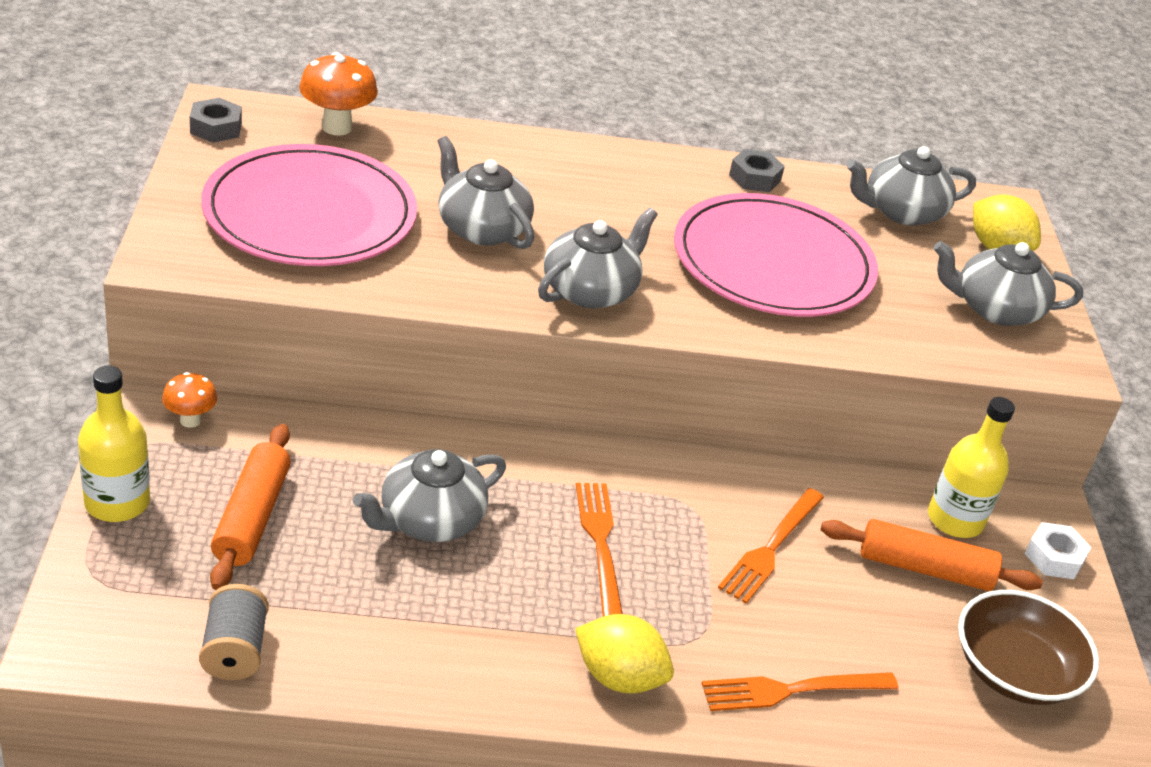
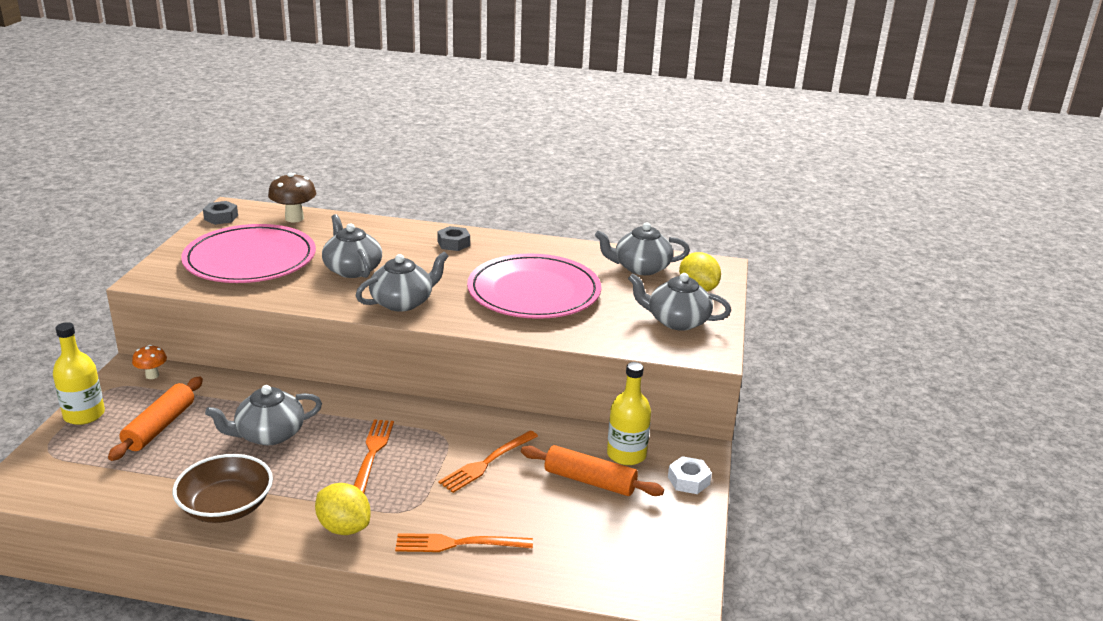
camera: 15 degrees right, 10 degrees down
grey spool [199,584,269,680] -> none
orange mushroom [299,52,378,136] -> brown mushroom [268,173,316,222]
grey nut [729,149,785,192] -> grey nut moved to [437,226,470,251]
brown bowl [958,590,1099,705] -> brown bowl moved to [173,454,273,523]

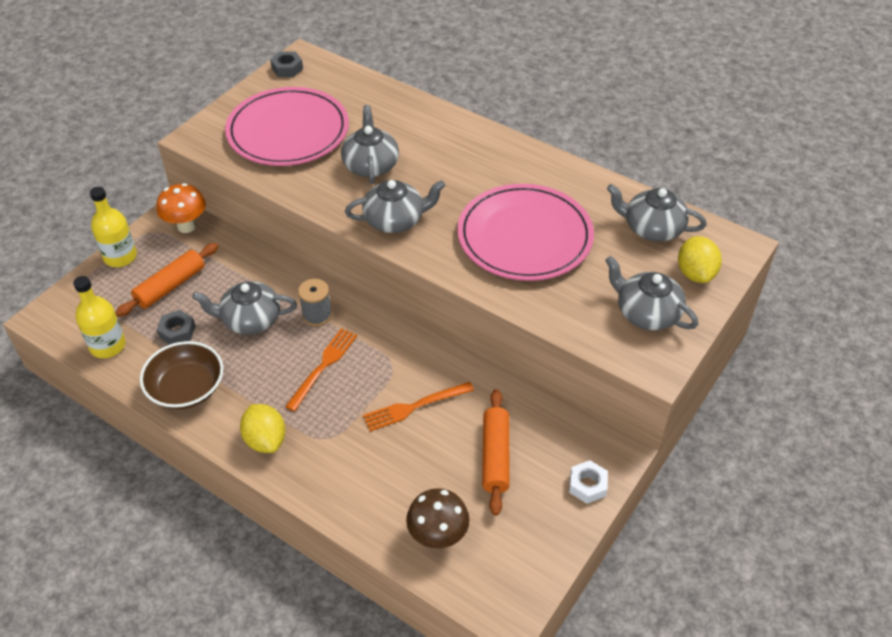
camera: 25 degrees right, 20 degrees up
orange mushroom [132,345,167,379] -> orange mushroom [156,183,206,233], size x1.65
brown mushroom [268,173,316,222] -> brown mushroom moved to [406,488,469,549]
orange fork [395,533,533,552] -> none
grey nut [437,226,470,251] -> grey nut moved to [157,310,195,344]
orange rolling pin [521,445,664,496] -> orange rolling pin turned 45 degrees clockwise [482,389,510,516]
yellow bottle [607,362,651,465] -> yellow bottle moved to [73,276,126,358]
none -> grey spool [298,279,332,326]

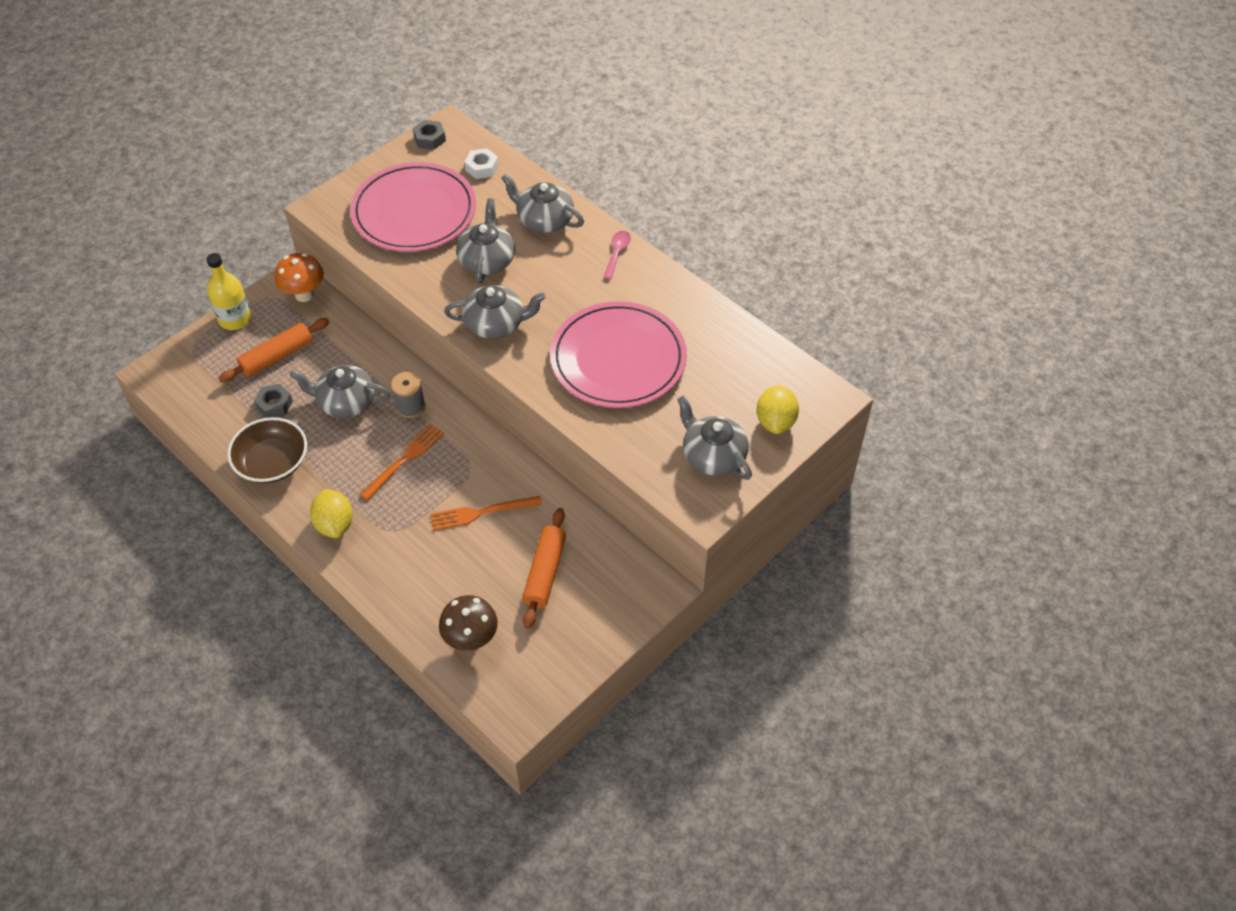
camera: 10 degrees right, 5 degrees up
yellow bottle [73,276,126,358] -> none
white nut [569,460,608,504] -> white nut moved to [465,148,499,179]
grey teapot [607,184,707,242] -> grey teapot moved to [501,173,584,233]
none -> pink spoon [603,231,631,280]

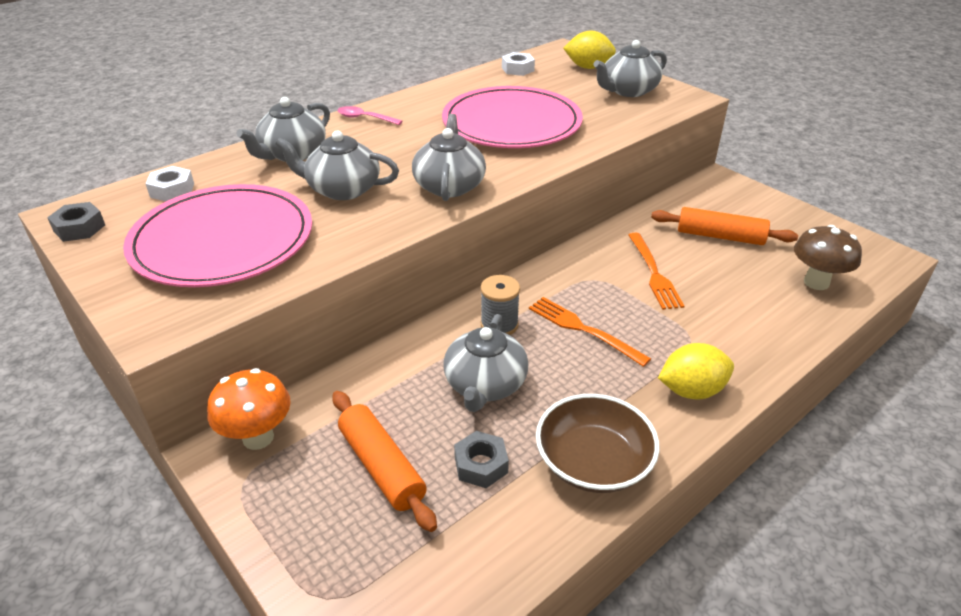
camera: 85 degrees left, 15 degrees down
yellow bottle [206,253,251,330] -> none
none -> white nut [502,52,535,76]

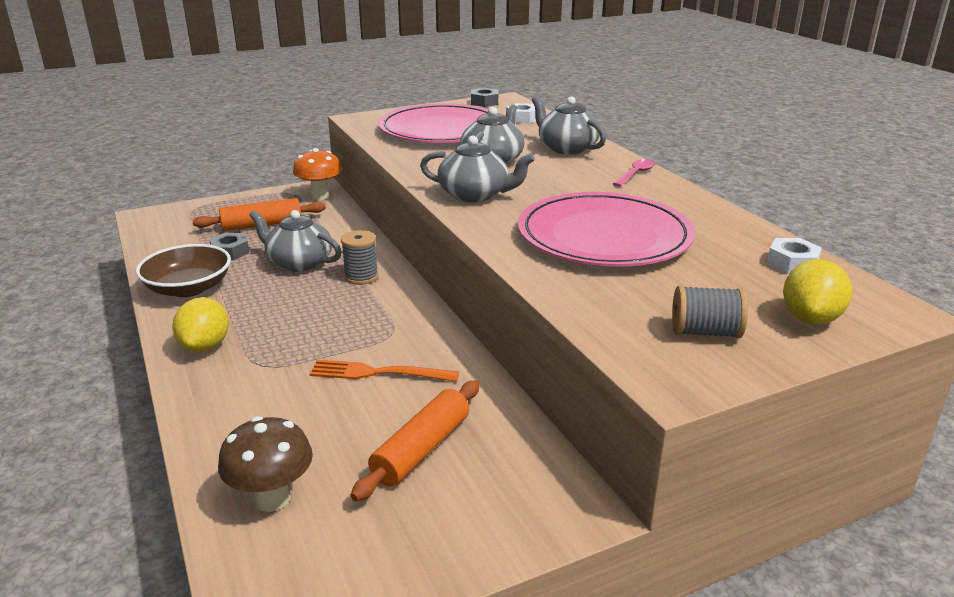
camera: 105 degrees right, 10 degrees down
orange fork [529,297,651,367] -> none
grey teapot [593,40,667,97] -> grey spool [672,285,748,338]

